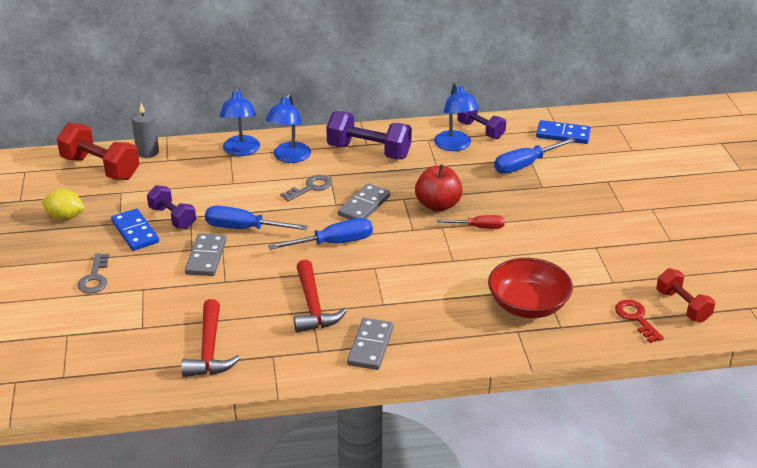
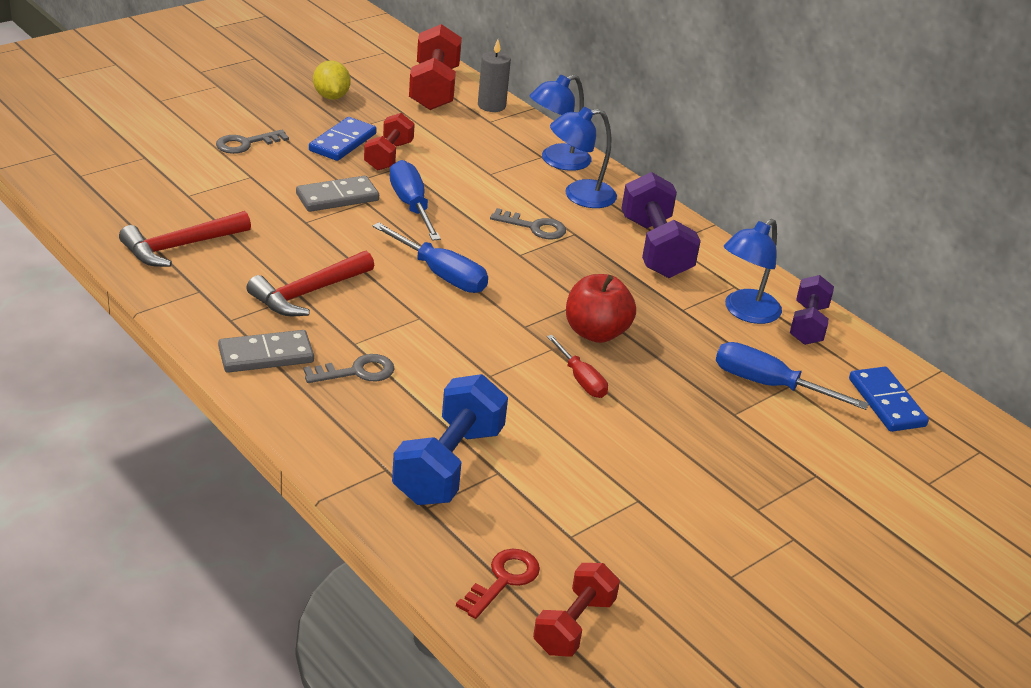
camera: 55 degrees right, 0 degrees up
purple dumbbell [147,185,196,229] -> red dumbbell [364,113,415,171]
grey domino [338,183,390,220] -> none
red bowl [488,258,573,318] -> blue dumbbell [392,374,508,505]
none -> grey key [303,354,395,383]

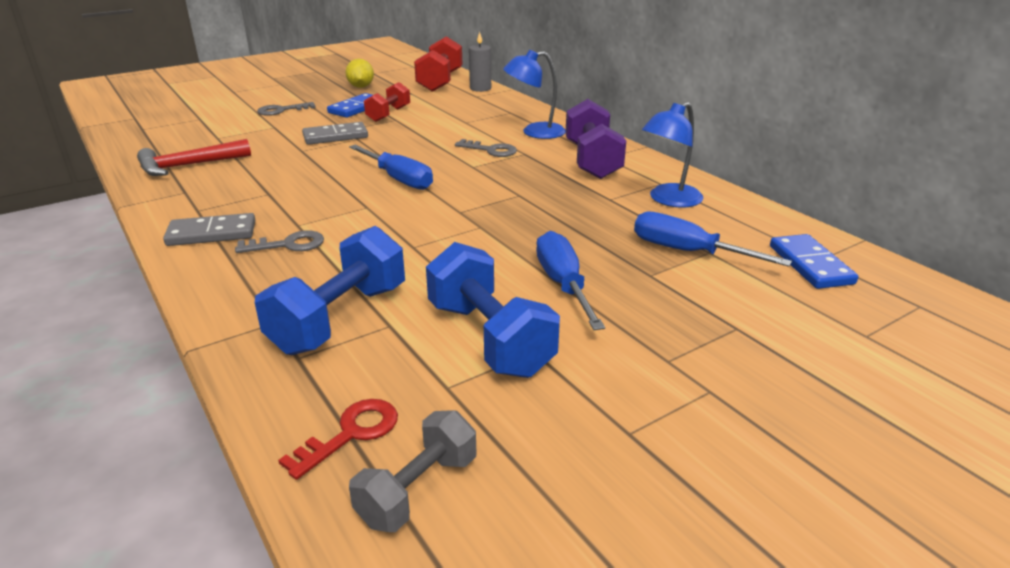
camera: 10 degrees right, 5 degrees down
red hammer [246,251,375,316] -> none
blue screwdriver [389,160,441,241] -> blue screwdriver moved to [536,231,605,330]
blue lamp [530,75,591,171] -> none
red dumbbell [533,563,620,657] -> grey dumbbell [349,410,476,532]
red screwdriver [547,335,608,398] -> none
red apple [566,274,636,343] -> none
purple dumbbell [790,275,834,345] -> none
none -> blue dumbbell [426,242,560,378]

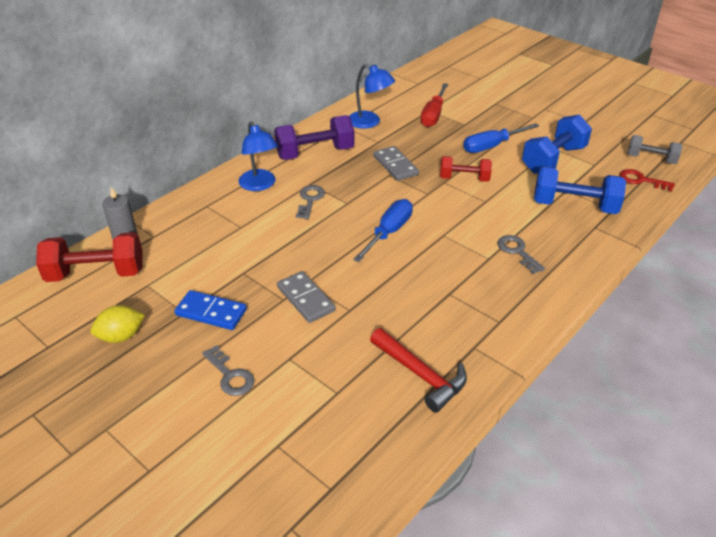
camera: 105 degrees left, 10 degrees up
grey domino [163,213,255,246] -> grey domino moved to [373,146,419,181]
red dumbbell [364,82,410,122] -> red dumbbell moved to [440,156,492,182]
blue screwdriver [634,212,792,267] -> red screwdriver [421,83,448,127]
blue domino [770,234,858,289] -> none

